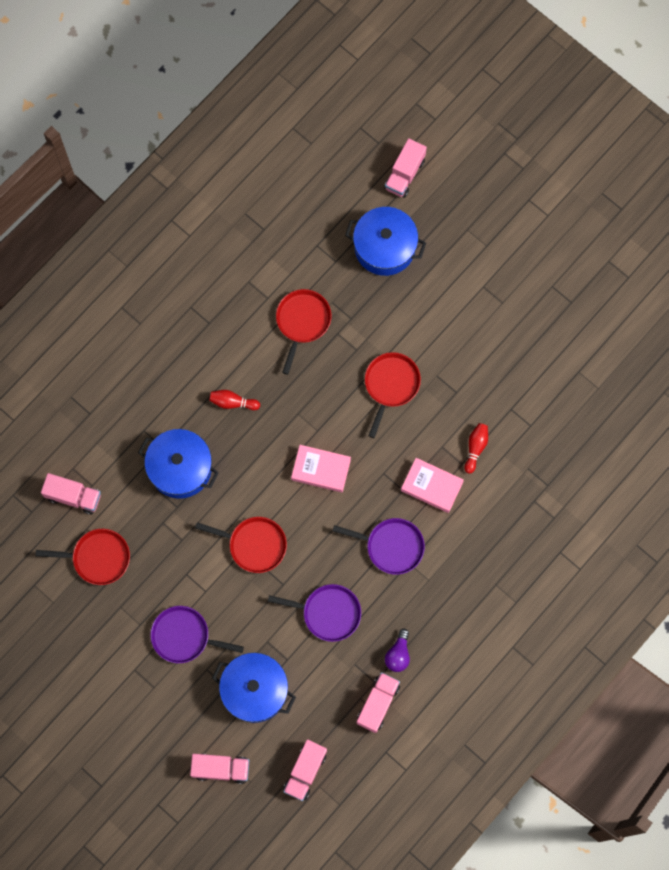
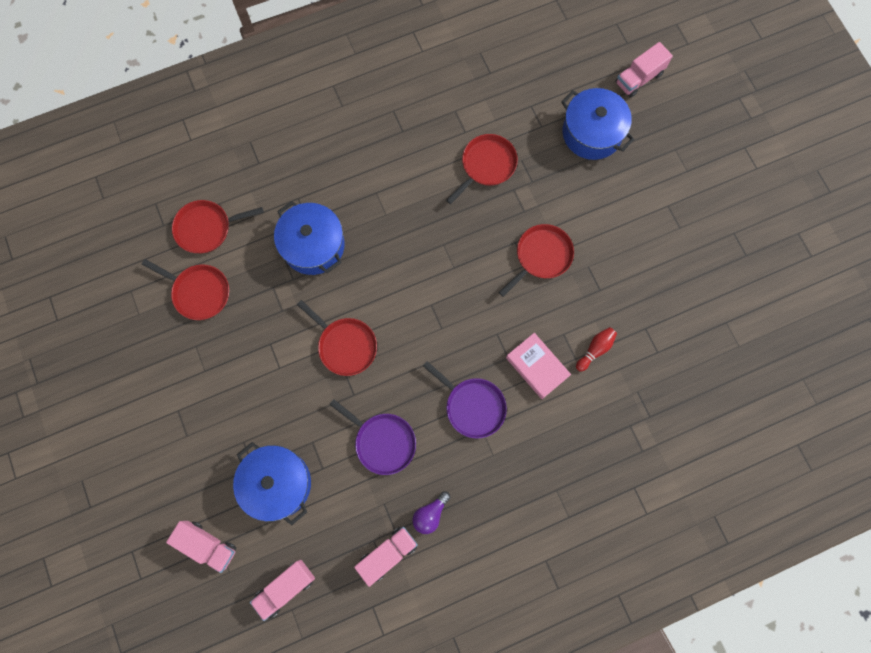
camera: 25 degrees right, 0 degrees up
pink truck [41,473,101,514] -> red pan [172,200,264,253]
purple pan [151,606,244,663] -> none
red bowling pin [209,390,260,410] -> none
pink book [291,445,351,492] -> none

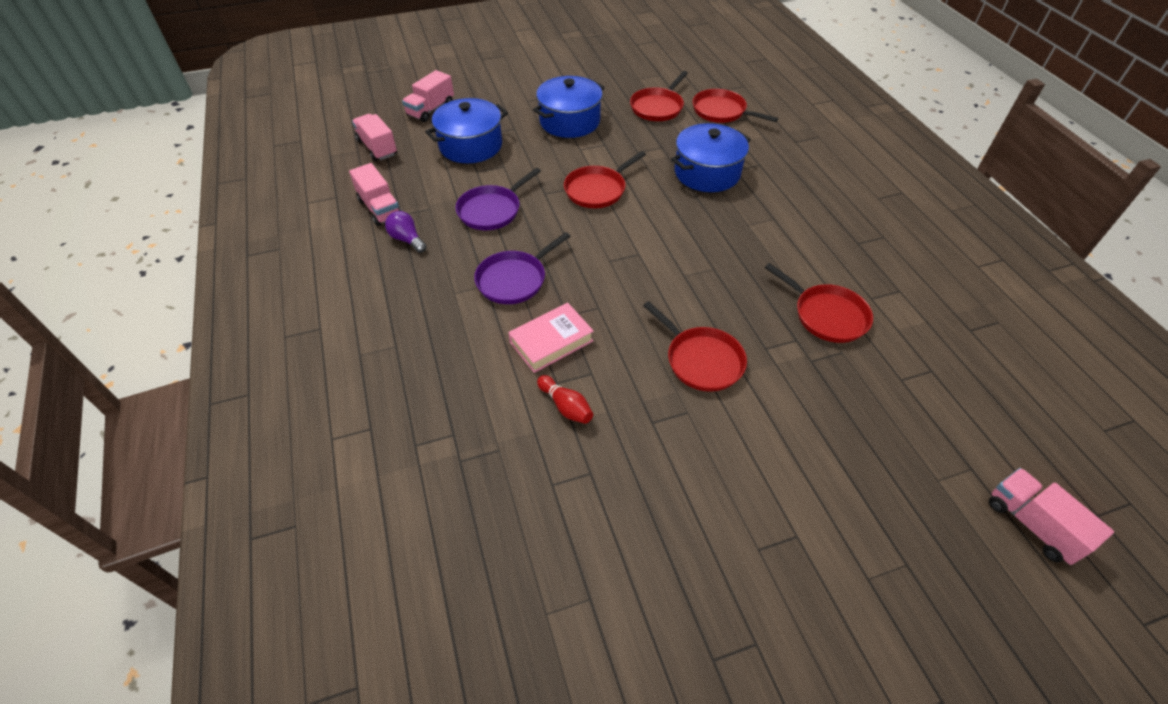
camera: 95 degrees right, 25 degrees down
red pan [172,200,264,253] -> red pan turned 45 degrees counterclockwise [692,89,778,123]
blue pot [561,88,634,160] -> blue pot moved to [533,76,605,138]

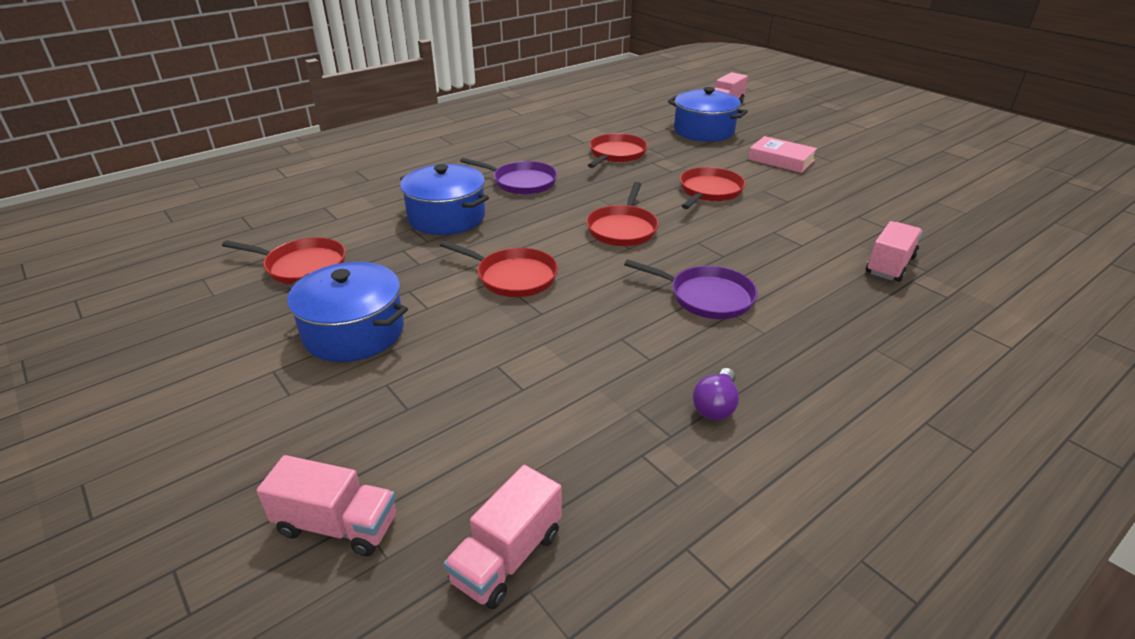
camera: 110 degrees left, 15 degrees down
pink truck [349,163,402,226] -> pink truck moved to [866,221,922,282]
blue pot [425,98,508,163] -> blue pot moved to [668,87,748,142]
purple pan [455,168,541,230] -> purple pan moved to [460,158,558,195]
pink book [508,303,594,373] -> pink book moved to [748,136,817,173]
red bowling pin [537,375,593,424] -> none
red pan [692,89,778,123] -> red pan moved to [586,182,659,246]

